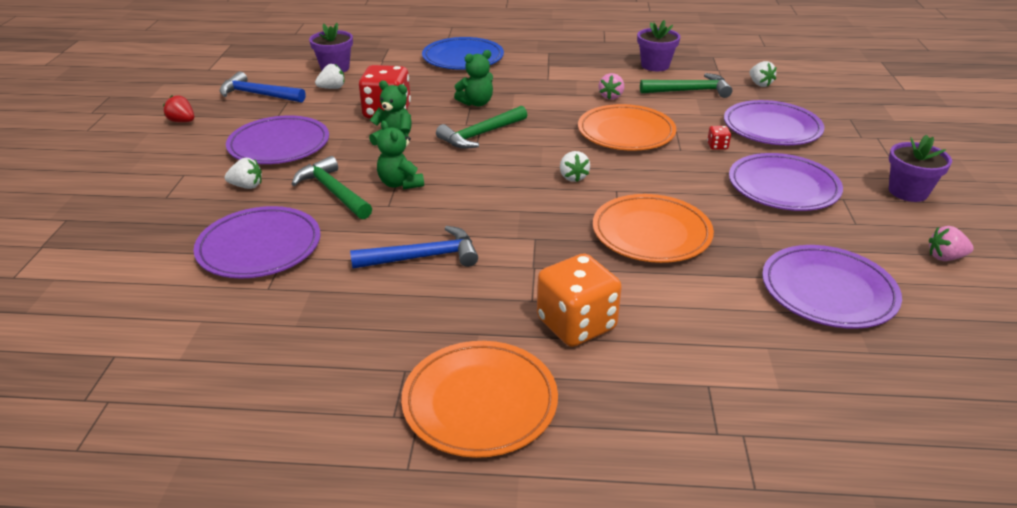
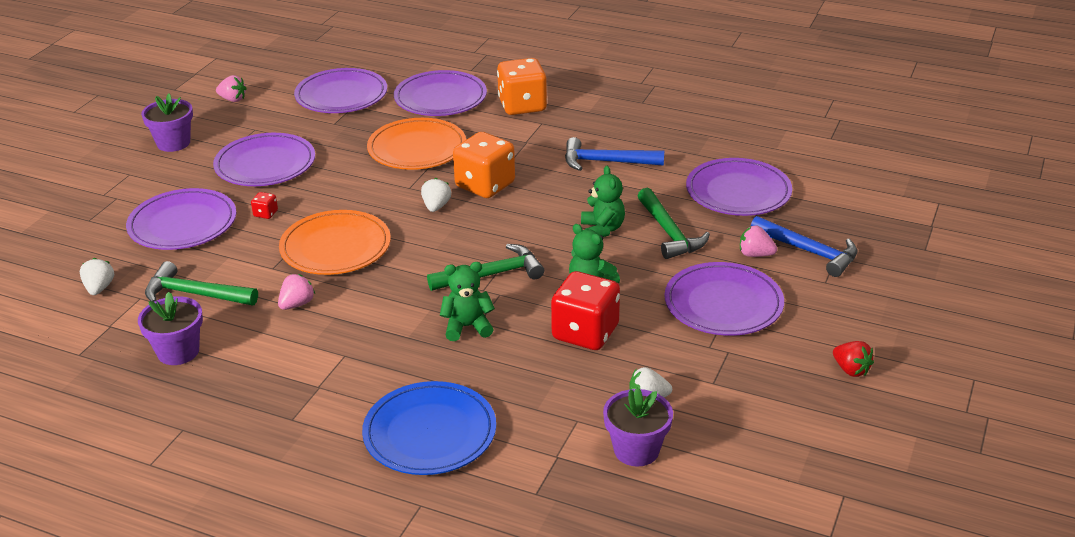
camera: 160 degrees left, 0 degrees up
blue hammer [219,72,306,103] -> blue hammer moved to [751,216,858,277]
white strawberry [225,158,262,189] -> pink strawberry [740,226,777,257]
orange plate [401,341,558,458] -> none
none -> purple plate [394,70,487,116]
none -> orange dice [453,132,515,198]

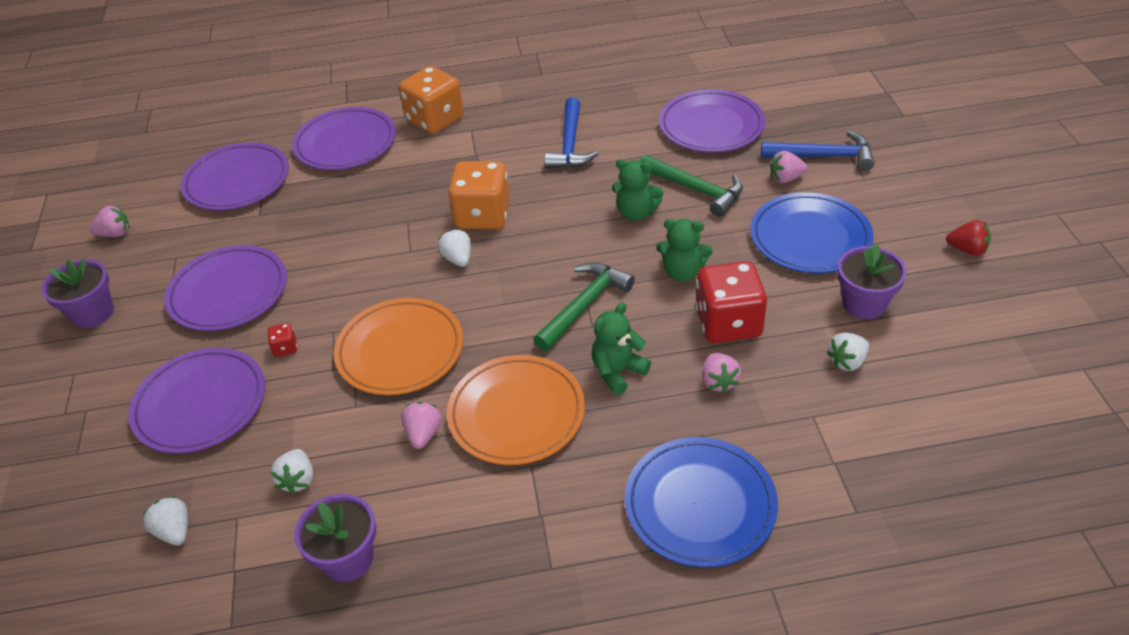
camera: 30 degrees left, 10 degrees up
green hammer [145,261,258,305] -> white strawberry [270,449,313,494]
orange plate [367,118,466,170] -> orange plate moved to [447,355,585,465]
blue hammer [565,137,664,171] -> blue hammer turned 60 degrees counterclockwise [544,97,598,169]
green teddy bear [581,166,625,237] -> green teddy bear turned 150 degrees clockwise [612,159,664,221]
purple flower pot [603,388,673,467] -> purple flower pot moved to [837,244,907,319]
purple plate [664,262,784,336] -> blue plate [750,192,873,273]
none -> pink strawberry [702,353,741,393]

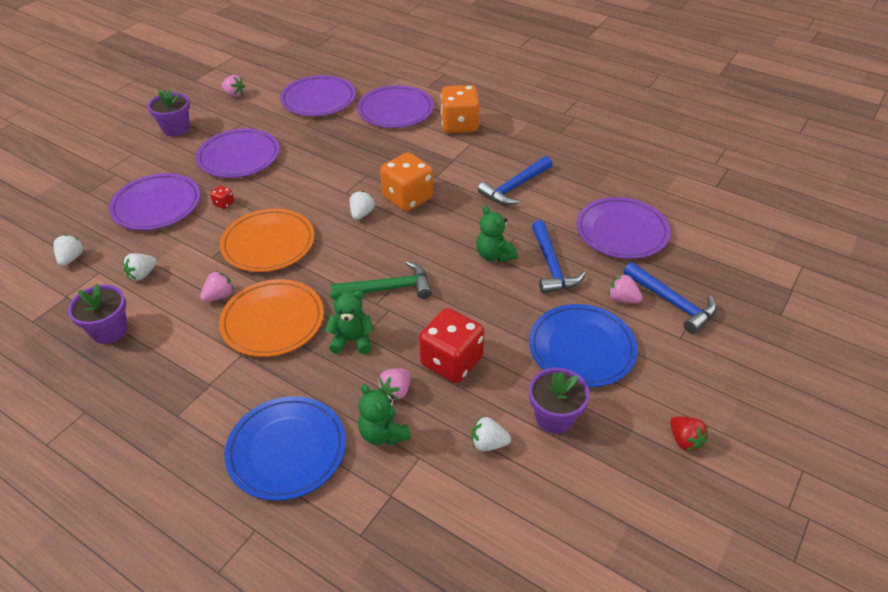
camera: 40 degrees right, 0 degrees up
green hammer [640,154,743,217] -> blue hammer [532,220,585,294]
green teddy bear [656,219,713,282] -> green teddy bear moved to [358,384,411,445]

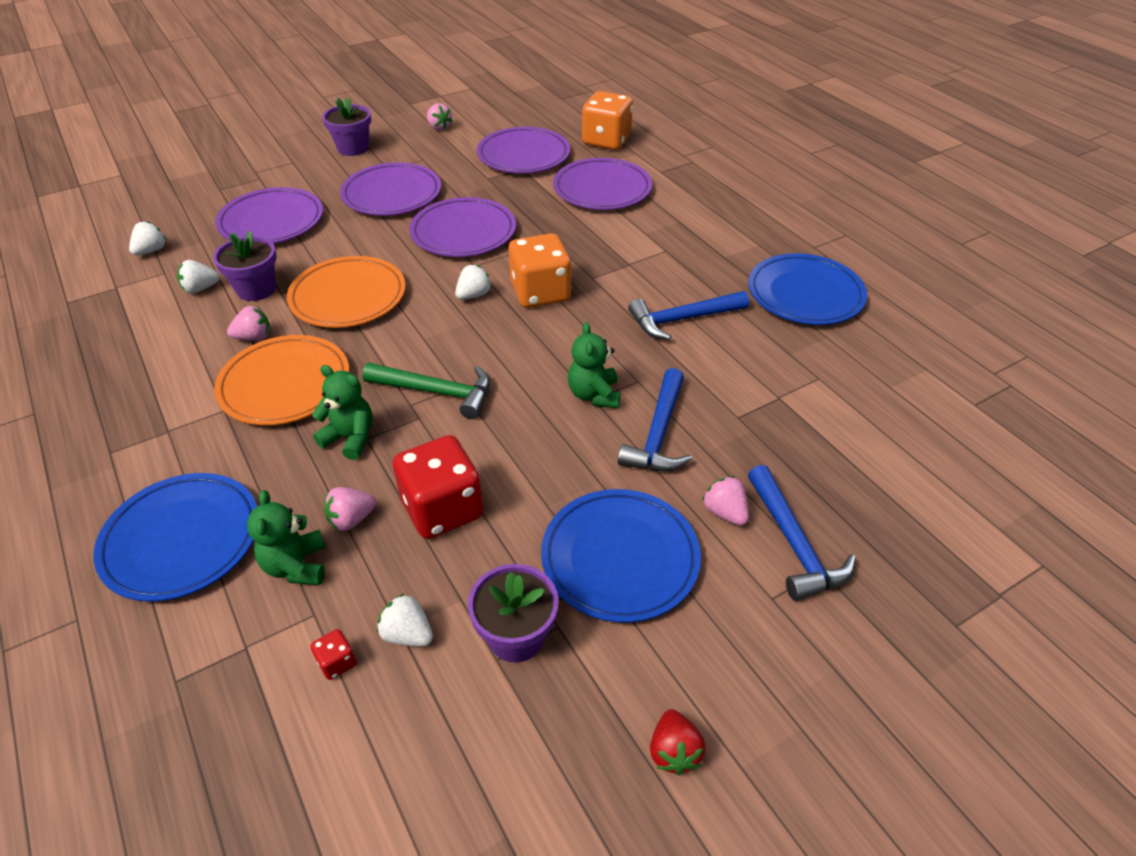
camera: 25 degrees right, 0 degrees up
purple flower pot [68,283,128,344] -> purple flower pot moved to [213,231,277,301]
red dice [210,185,234,209] -> red dice moved to [311,629,357,680]
orange dice [441,85,479,133] -> orange dice moved to [582,91,633,150]
purple plate [577,197,671,259] -> purple plate moved to [409,197,516,257]
none -> blue plate [749,253,867,325]

